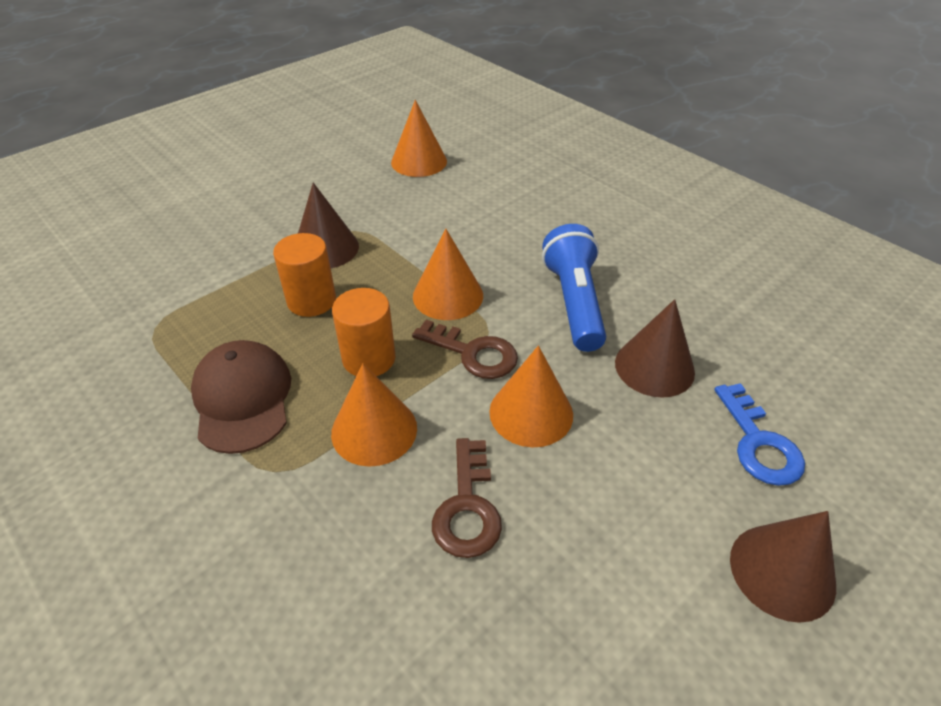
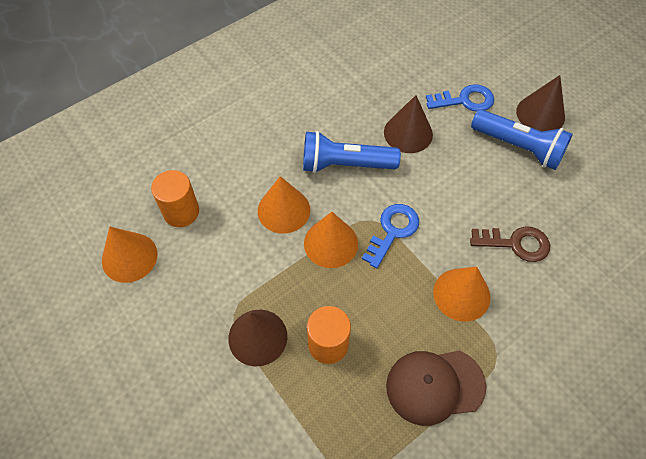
camera: 85 degrees left, 15 degrees up
orange cylinder [332,288,396,376] -> orange cylinder moved to [151,170,199,227]
brown key [412,320,518,379] -> blue key [362,204,419,268]
orange cone [489,346,573,447] -> orange cone moved to [258,176,310,234]
none -> blue flashlight [471,109,573,170]

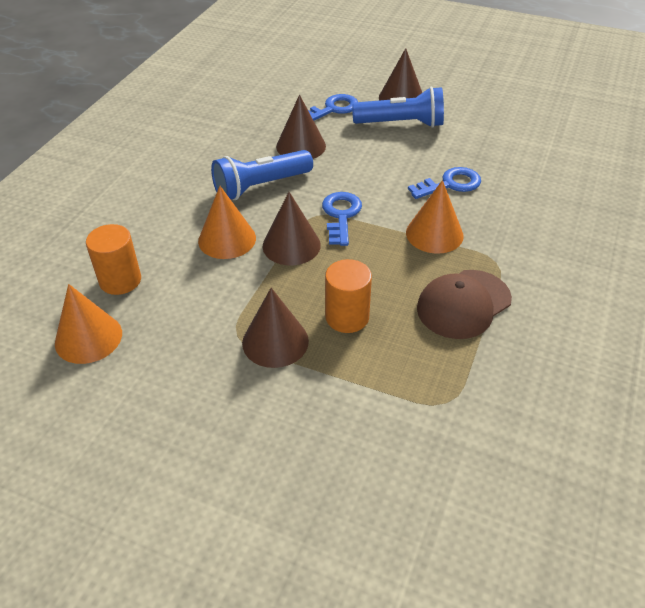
camera: 30 degrees left, 15 degrees down
orange cone [304,212,358,268] -> brown cone [263,192,321,265]
brown key [470,226,550,262] -> blue key [408,167,481,199]

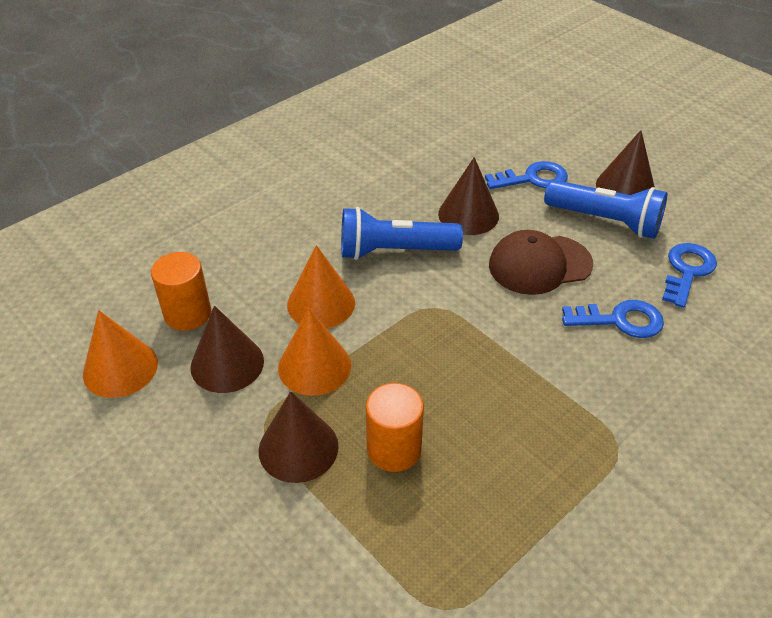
camera: 25 degrees right, 0 degrees up
brown cone [263,192,321,265] -> brown cone moved to [190,306,264,393]
blue key [322,192,362,246] -> blue key moved to [662,243,717,308]
orange cone [406,180,463,254] -> orange cone moved to [278,308,351,396]
brown cap [417,270,512,339] -> brown cap moved to [489,230,593,295]

